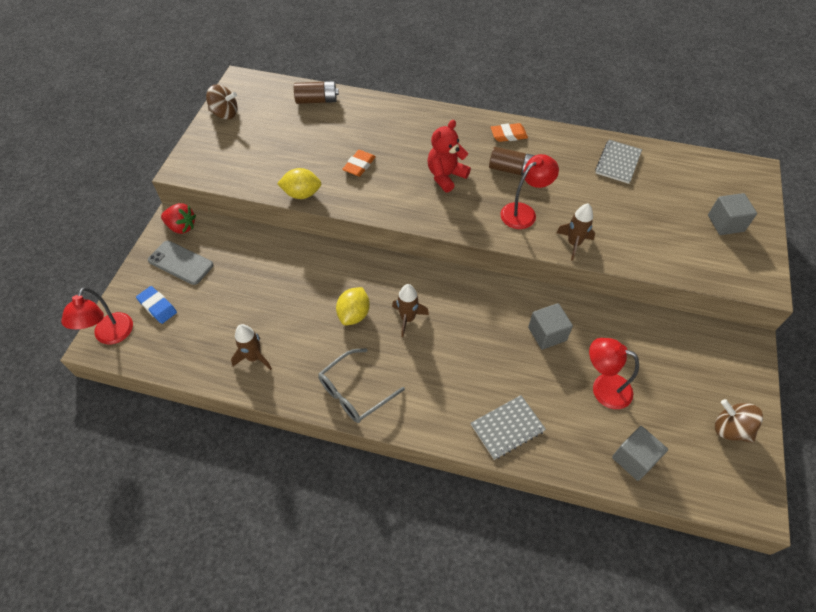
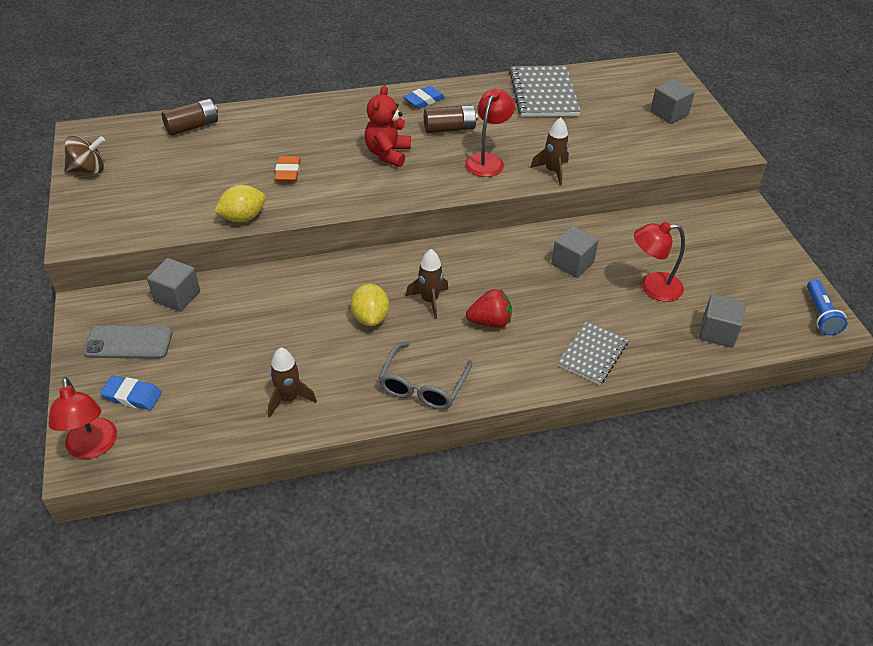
camera: 30 degrees left, 10 degrees down
red strawberry [161,203,196,234] -> red strawberry moved to [466,289,512,328]
orange eraser [491,123,528,142] -> blue eraser [404,86,445,109]
grey notebook [595,140,642,184] -> grey notebook [509,65,581,117], size x1.58
brown spinning top [715,399,763,443] -> none
none -> grey cube [147,258,200,312]
none -> blue flashlight [807,279,847,335]

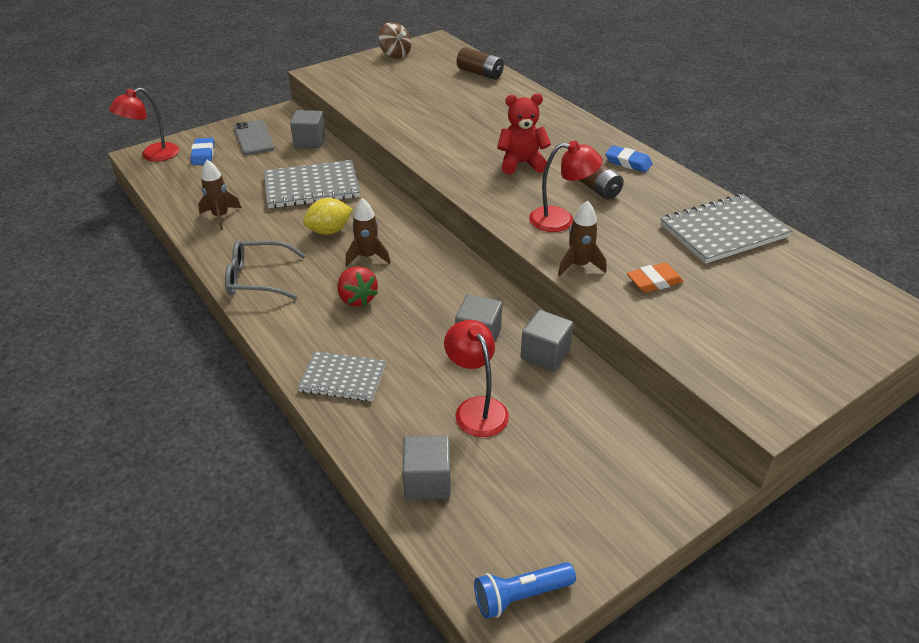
camera: 70 degrees right, 5 degrees down
yellow lemon [214,185,266,222] -> none
orange eraser [274,156,301,182] -> orange eraser moved to [627,263,684,293]
grey cube [650,79,695,124] -> grey cube moved to [521,310,574,371]
none -> grey notebook [264,160,360,208]

